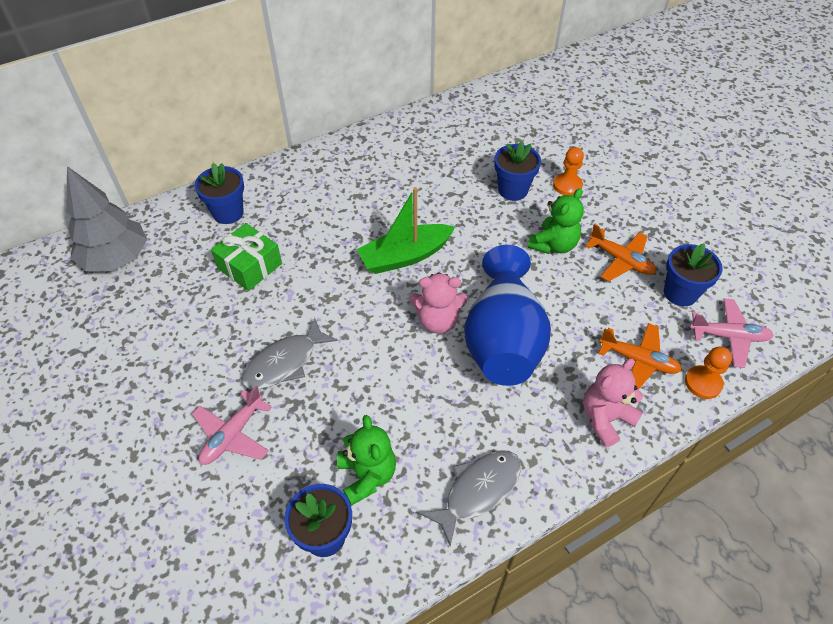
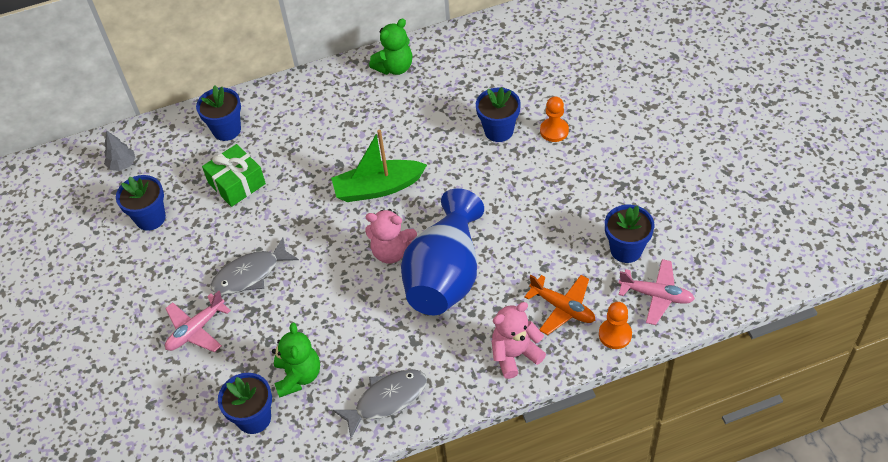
camera: 15 degrees right, 0 degrees up
grey tree [66,166,147,271] -> grey tree [104,130,135,171], size x0.48
green teddy bear [528,188,584,254] -> green teddy bear moved to [369,18,412,75]
orange plane [585,224,656,282] -> none
none -> blue flower pot [116,175,166,231]

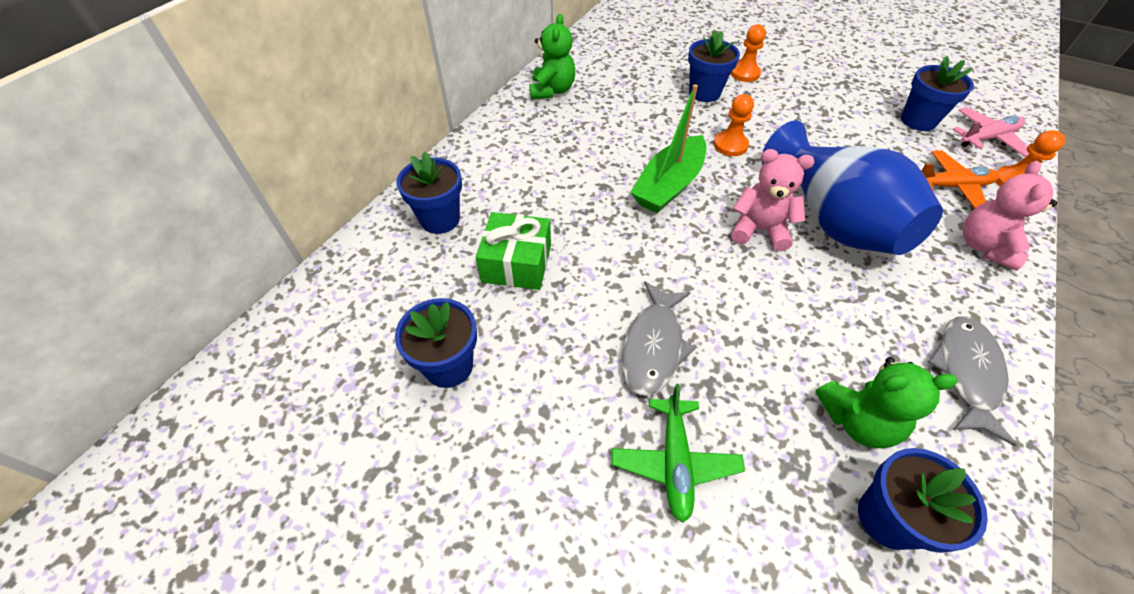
camera: 45 degrees left, 0 degrees up
grey tree [104,130,135,171] -> none
pink plane [165,291,231,352] -> green plane [612,384,745,523]
green teddy bear [272,323,320,398] -> green teddy bear turned 135 degrees clockwise [815,357,957,448]
pink teddy bear [365,209,417,263] -> pink teddy bear turned 135 degrees counterclockwise [731,149,814,251]
none -> orange pawn [714,94,754,156]

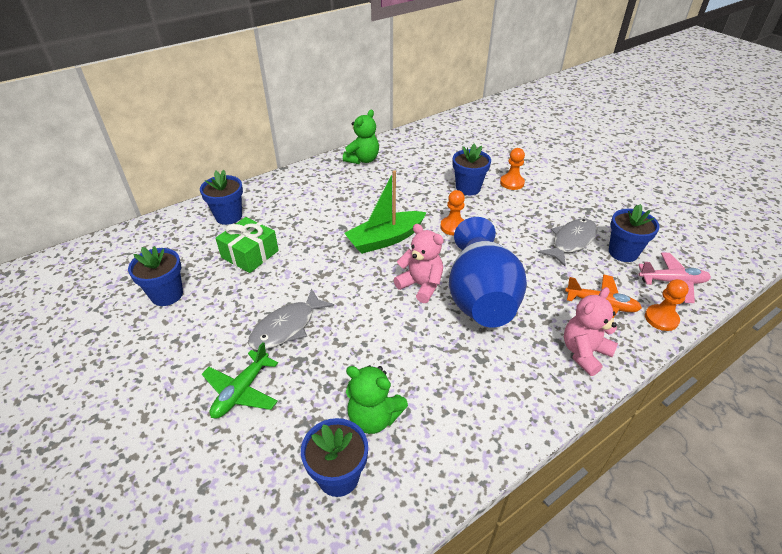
camera: 25 degrees right, 10 degrees down
grey fish [928,316,1017,447] -> grey fish moved to [538,219,597,266]

